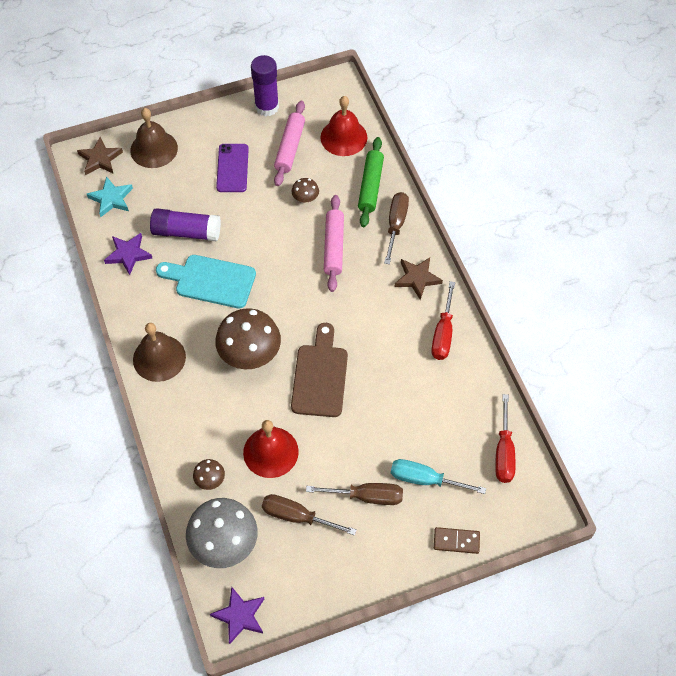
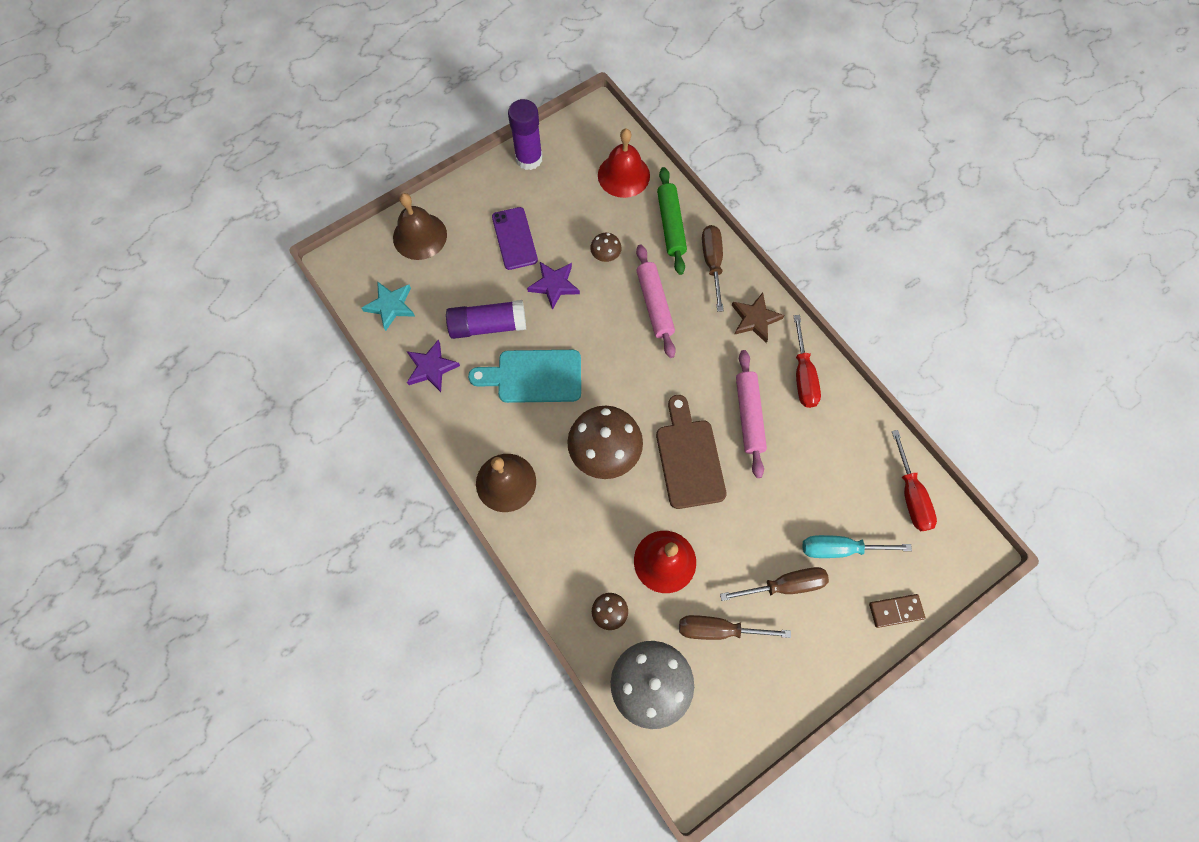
camera: 15 degrees left, 10 degrees up
brown star [77,137,123,175] -> none
purple star [210,587,264,644] -> purple star moved to [527,262,580,310]
pink rolling pin [274,101,305,186] -> pink rolling pin moved to [736,350,767,478]

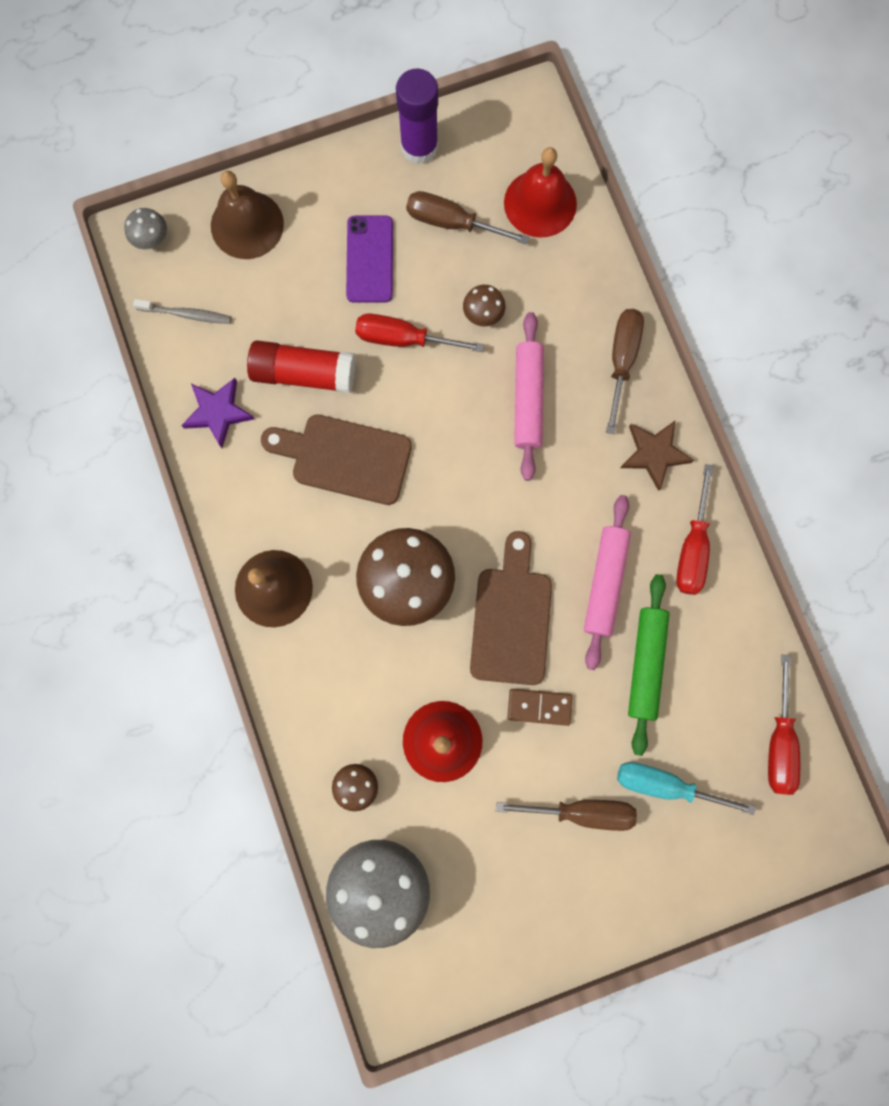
camera: 15 degrees right, 10 degrees up
turquoise star [362,281,415,331] -> grey toothbrush [133,299,231,324]
purple glue stick [446,300,526,339] -> red glue stick [247,340,356,393]
turquoise cutting board [468,350,581,403] -> brown cutting board [261,415,412,505]
purple star [527,262,580,310] -> red screwdriver [355,314,484,352]
green rolling pin [657,167,687,275] -> green rolling pin moved to [628,574,670,756]
brown screwdriver [679,615,791,640] -> brown screwdriver moved to [406,191,529,244]
brown domino [869,594,925,628] -> brown domino moved to [507,689,572,726]
none -> grey mushroom [124,208,167,249]

